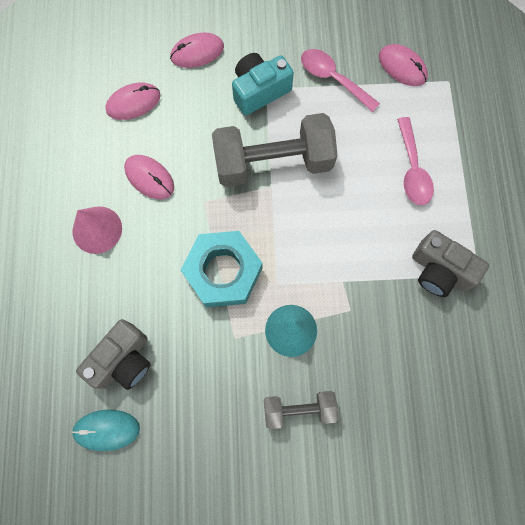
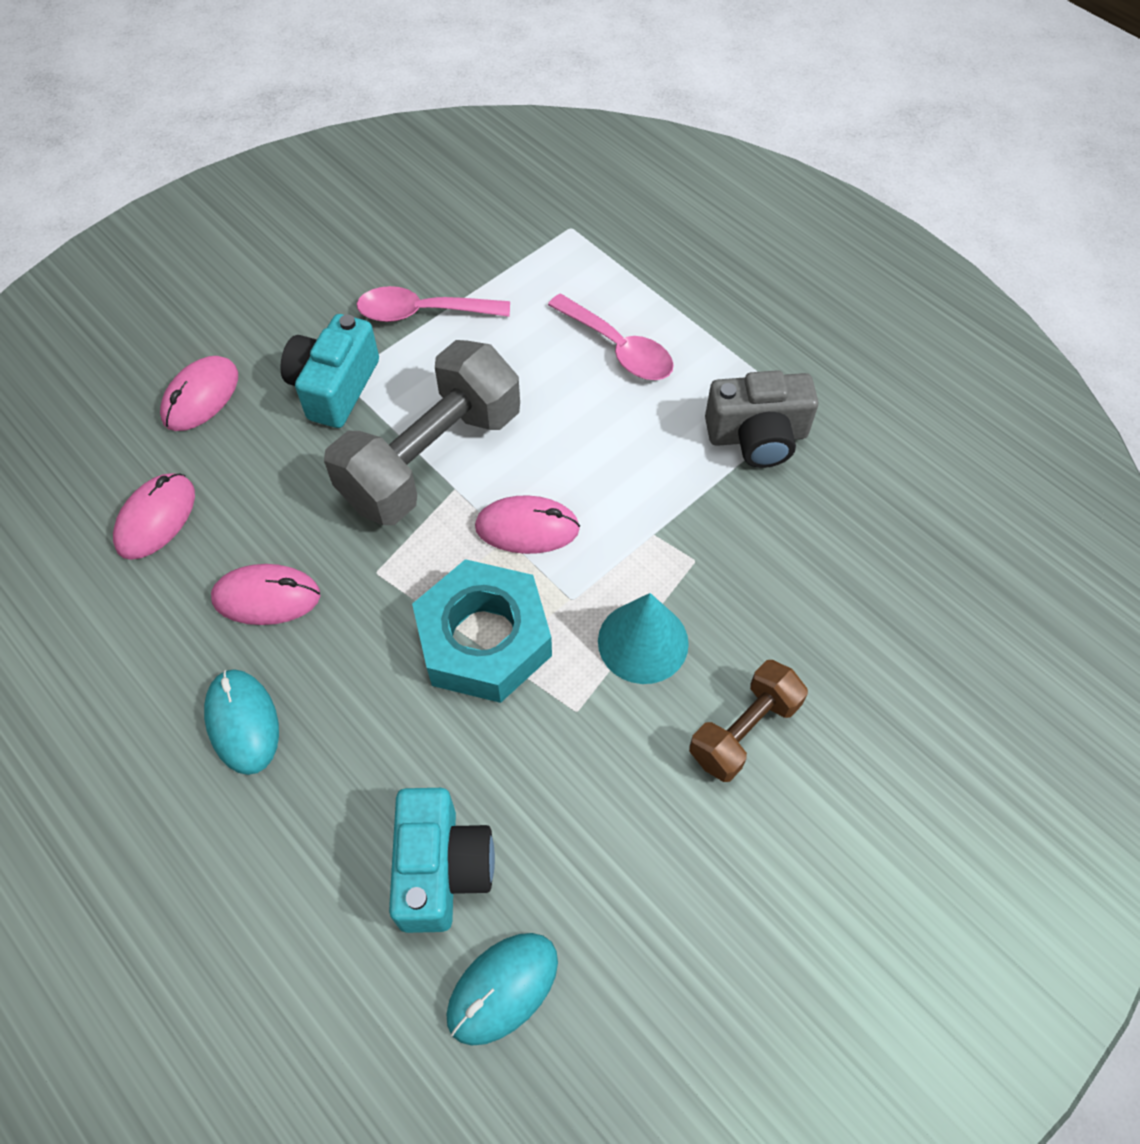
camera: 40 degrees left, 15 degrees down
pink cone [73,206,122,254] -> turquoise mouse [204,669,279,775]
grey camera [76,319,151,390] -> turquoise camera [389,788,495,933]
grey dumbbell [264,391,338,429] -> brown dumbbell [689,660,808,782]
pink mouse [379,44,428,86] -> pink mouse moved to [475,495,580,554]

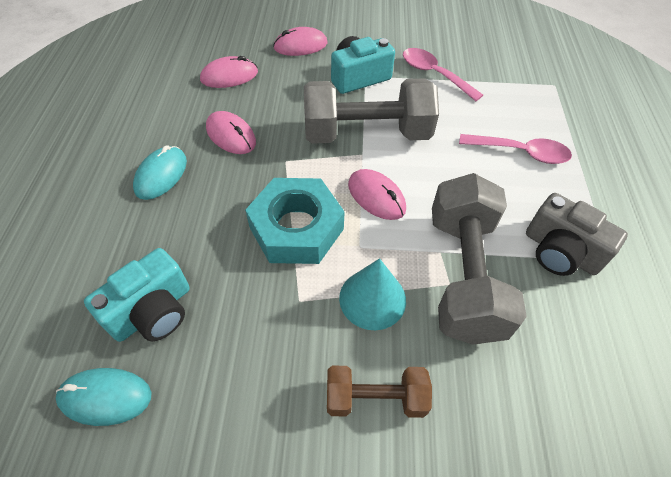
camera: 45 degrees right, 5 degrees down
pink spoon [548,294,674,380] -> pink spoon turned 75 degrees counterclockwise [459,134,572,164]
none -> grey dumbbell [432,173,527,345]

